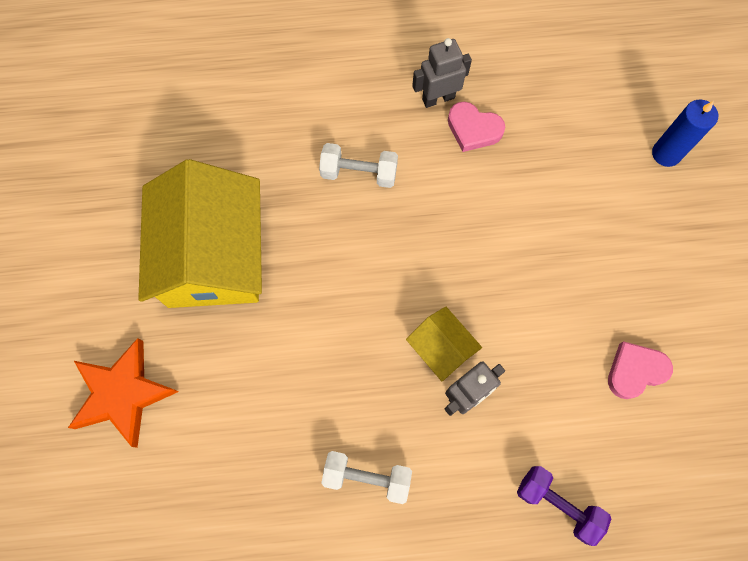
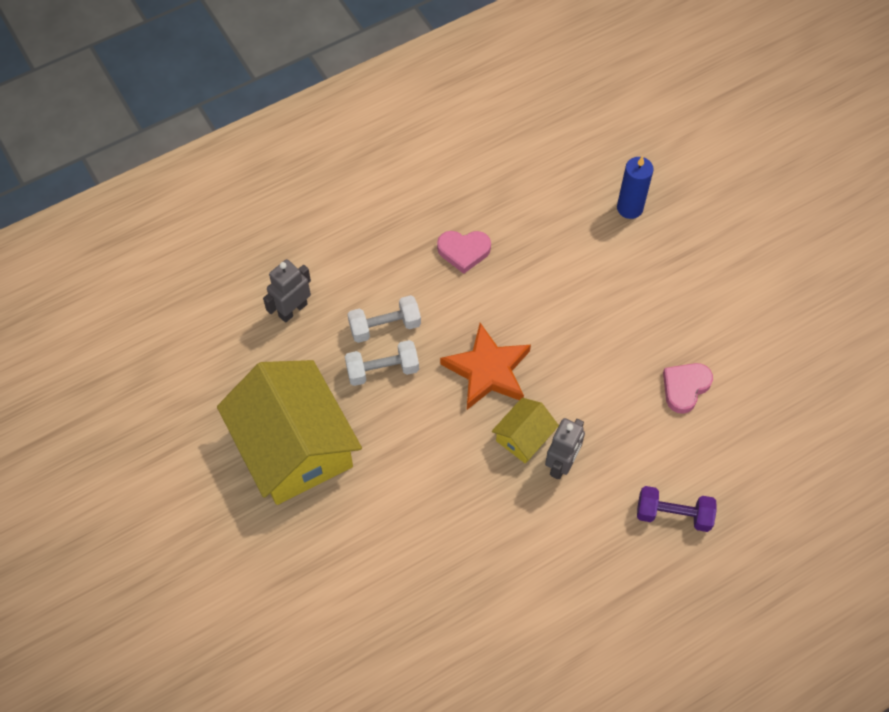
camera: 25 degrees left, 10 degrees down
orange star [68,338,178,448] -> orange star moved to [440,323,531,410]
white dumbbell [321,451,412,504] -> white dumbbell moved to [345,340,419,386]
yellow house [406,307,482,382] -> yellow house turned 75 degrees counterclockwise [492,398,559,463]
grey robot [412,38,472,108] -> grey robot moved to [263,259,311,323]

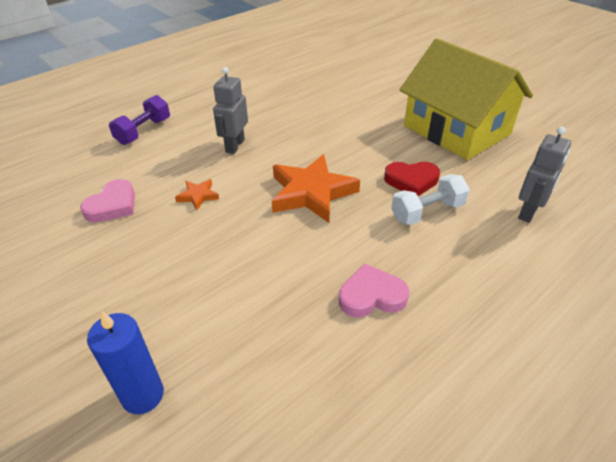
camera: 170 degrees right, 20 degrees down
white dumbbell [345,340,419,386] -> red heart [384,162,440,196]
yellow house [492,398,559,463] -> none
purple dumbbell [637,486,717,532] -> purple dumbbell turned 60 degrees counterclockwise [109,95,170,145]
none -> orange star [175,179,219,210]

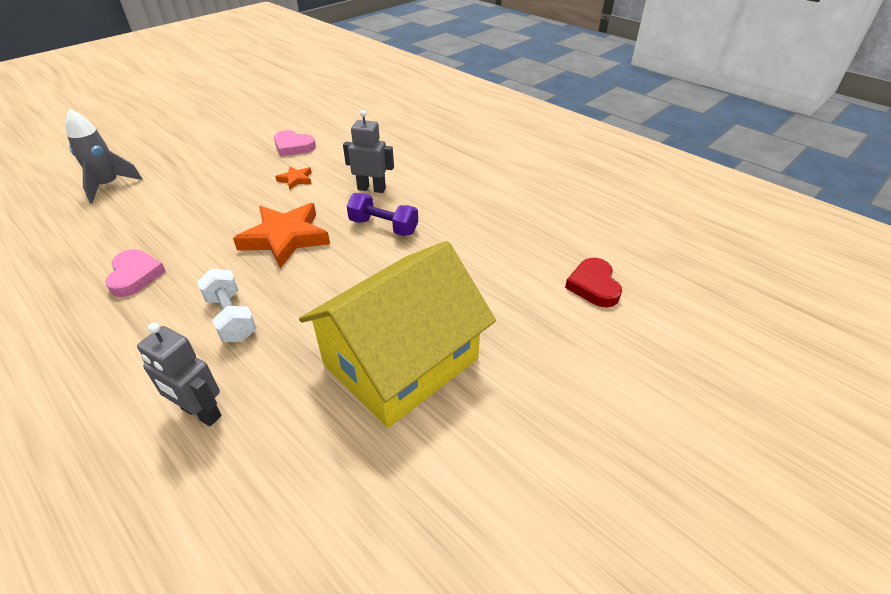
camera: 85 degrees right, 0 degrees up
blue candle [87,311,164,414] -> grey rocket [66,109,143,204]
purple dumbbell [109,95,170,145] -> purple dumbbell moved to [347,193,418,236]
red heart [384,162,440,196] -> red heart moved to [565,258,622,307]

